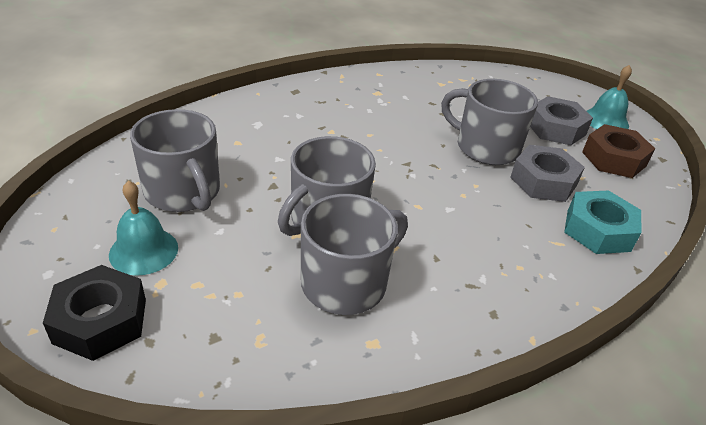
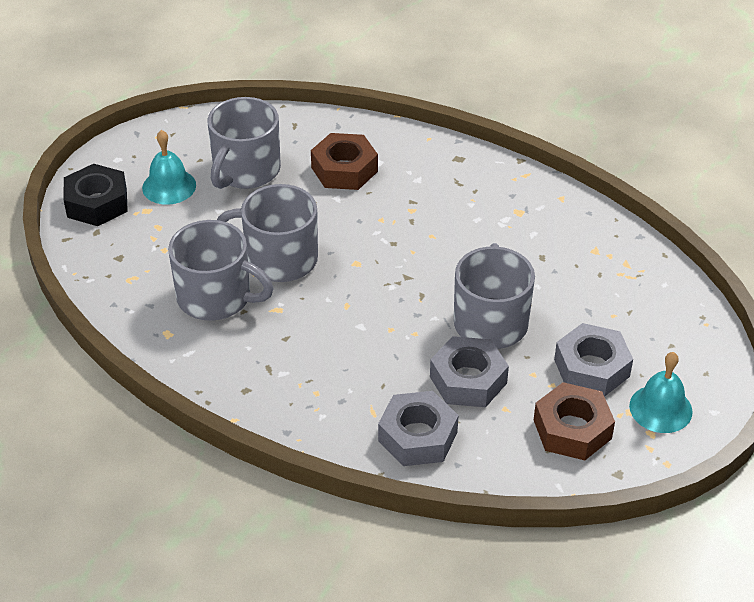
camera: 65 degrees right, 5 degrees up
turquoise nut [564,190,641,254] -> grey nut [378,391,459,466]
none -> brown nut [311,133,378,190]

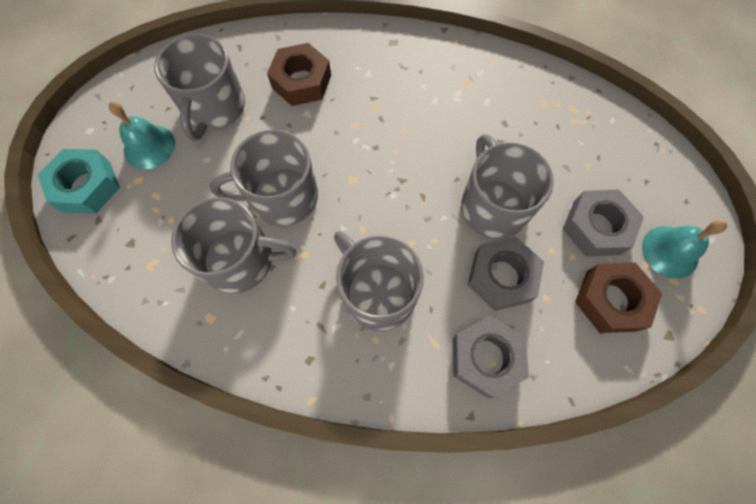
camera: 20 degrees left, 25 degrees up
black nut [63,164,128,226] -> turquoise nut [38,149,120,213]
none -> grey mug [334,231,424,331]

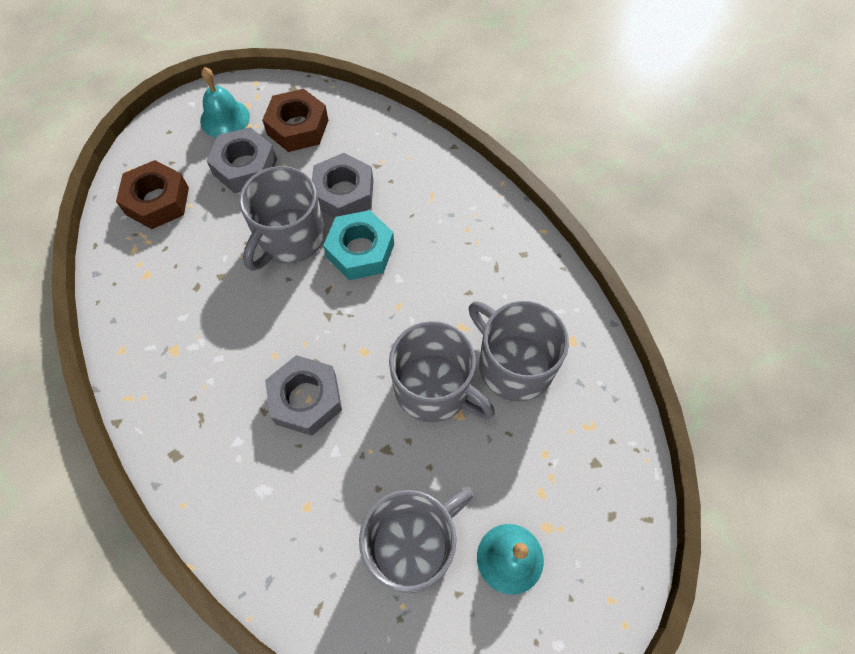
camera: 135 degrees left, 5 degrees down
turquoise nut [38,149,120,213] -> turquoise nut moved to [323,210,394,280]
brown nut [267,43,331,106] -> brown nut moved to [116,160,189,229]
grey mug [334,231,424,331] -> none
grey nut [453,315,529,398] -> grey nut moved to [265,355,342,436]

